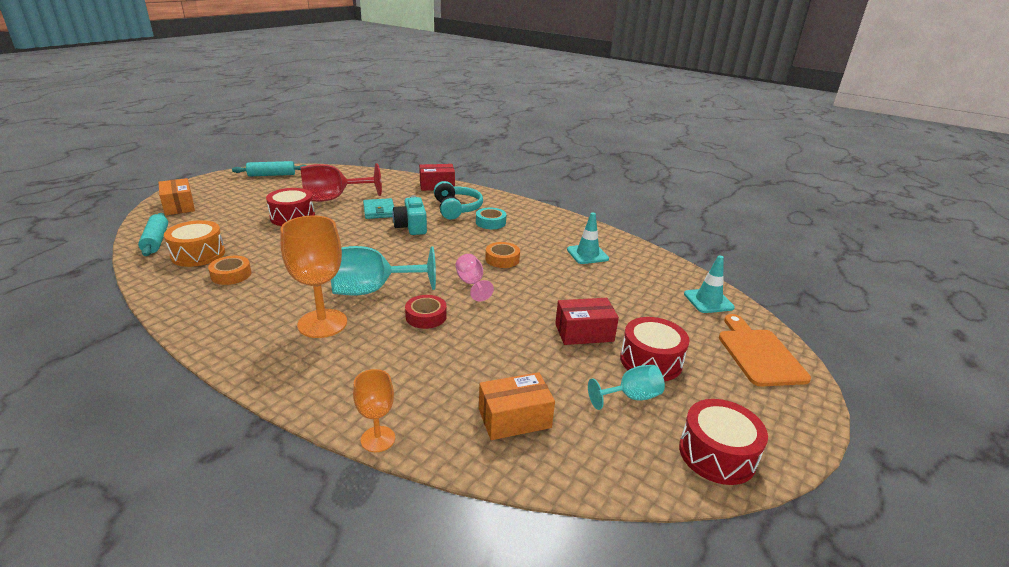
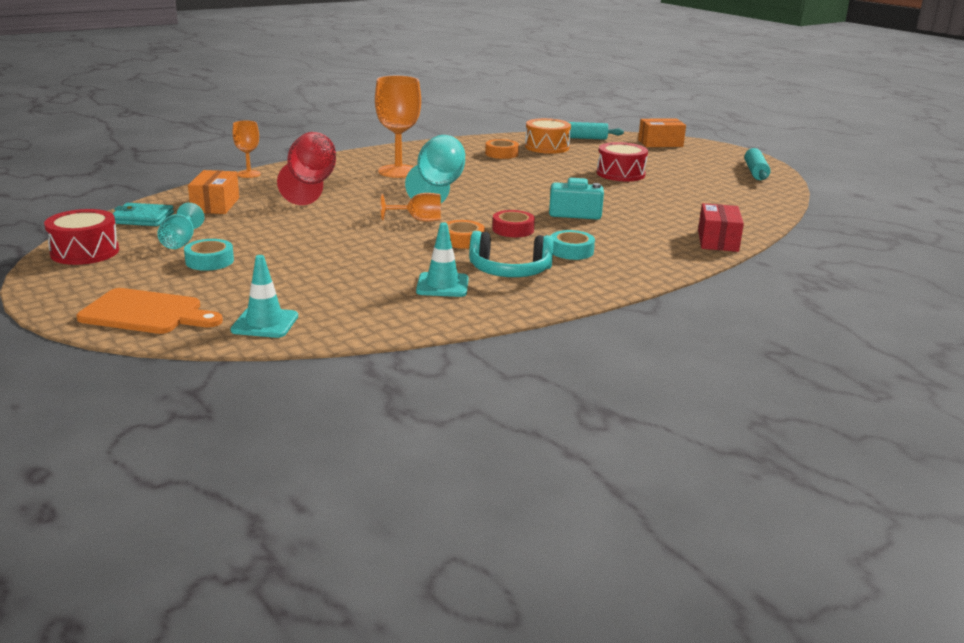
camera: 110 degrees right, 5 degrees down
red goblet [301,163,382,202] -> red goblet moved to [277,132,336,205]
turquoise wallet [363,198,394,219] -> turquoise wallet moved to [112,203,174,226]
red tape [405,295,447,329] -> red tape moved to [492,210,535,237]
turquoise headphones [434,181,483,220] -> turquoise headphones moved to [469,231,554,277]
pink goblet [455,254,494,301] -> orange goblet [381,193,441,222]
red box [555,298,619,345] -> none
red drum [620,317,689,381] -> turquoise tape [184,239,234,271]

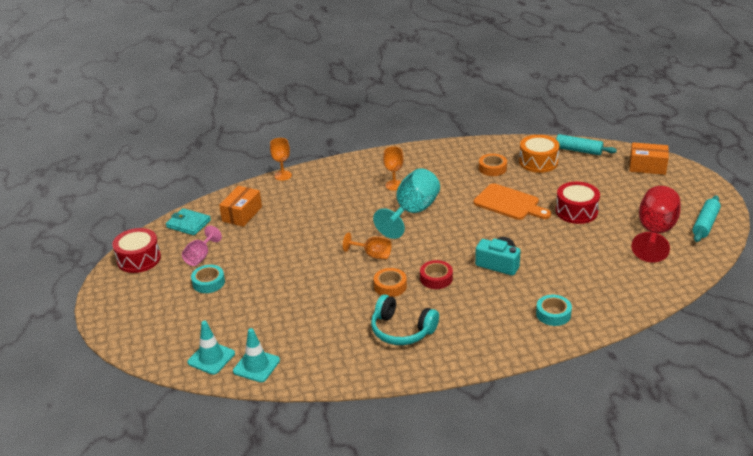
camera: 25 degrees right, 10 degrees up
orange cutting board [77,288,223,334] -> orange cutting board moved to [474,183,551,220]
turquoise goblet [157,203,204,249] -> pink goblet [182,226,222,266]
red goblet [277,132,336,205] -> red goblet moved to [631,186,681,263]
orange goblet [375,76,421,178] -> orange goblet [383,147,403,191], size x0.55
turquoise traffic cone [416,222,469,297] -> turquoise traffic cone moved to [233,328,280,382]
turquoise tape [551,230,595,260] -> turquoise tape moved to [536,295,572,326]
red box [698,203,744,252] -> none

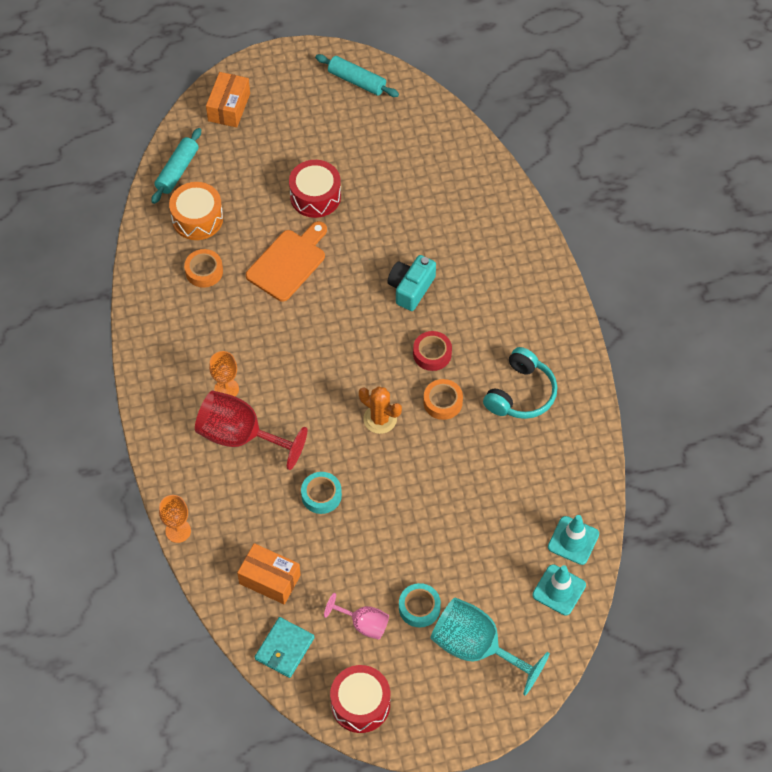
camera: 90 degrees left, 25 degrees up
orange goblet [343,232,392,259] -> orange cactus [359,386,402,434]
turquoise goblet [373,168,440,239] -> turquoise goblet moved to [431,597,550,696]
turquoise tape [536,295,572,326] -> turquoise tape moved to [301,472,342,514]
red goblet [631,186,681,263] -> red goblet moved to [195,390,307,470]

